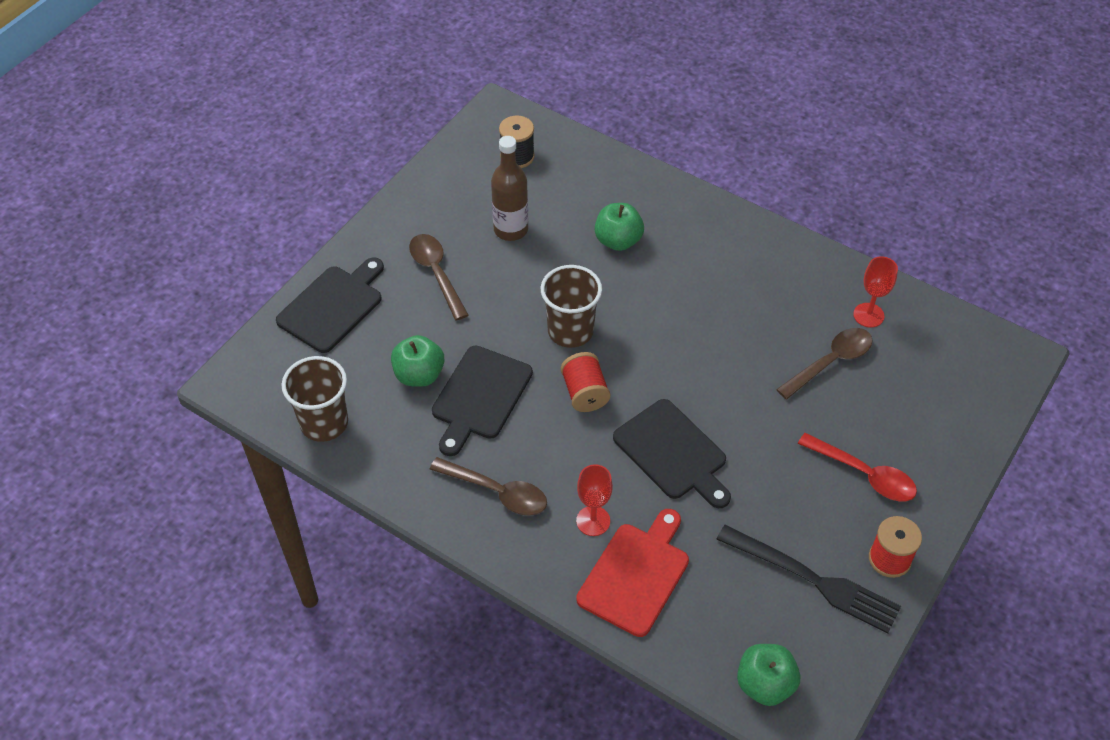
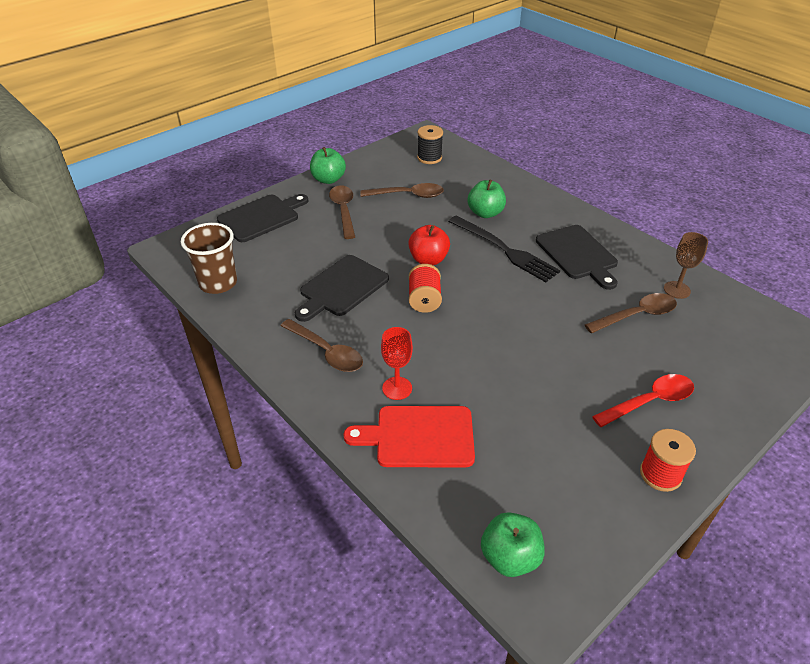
camera: 15 degrees right, 10 degrees down
green apple [391,335,444,387] -> green apple moved to [310,147,346,184]
brown bottle [491,136,528,241] -> brown spoon [360,183,444,198]
brown cup [541,265,602,348] -> red apple [408,225,450,265]
red cutting board [576,509,689,637] -> red cutting board turned 135 degrees counterclockwise [343,406,475,467]
black cutting board [613,399,731,508] -> black cutting board moved to [536,225,618,290]
black fork [716,525,901,634] -> black fork moved to [448,216,560,282]
red spoon [798,433,917,502] -> red spoon turned 75 degrees counterclockwise [592,374,694,427]
red goblet [853,256,898,327] -> brown goblet [664,232,708,299]

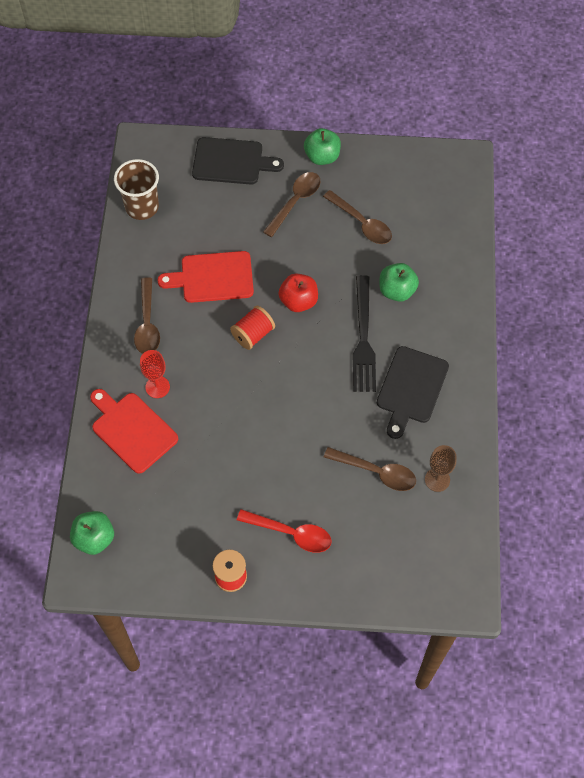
camera: 45 degrees right, 20 degrees up
black cutting board [295,255,389,322] -> red cutting board [157,251,254,303]
black spool [417,125,443,164] -> none

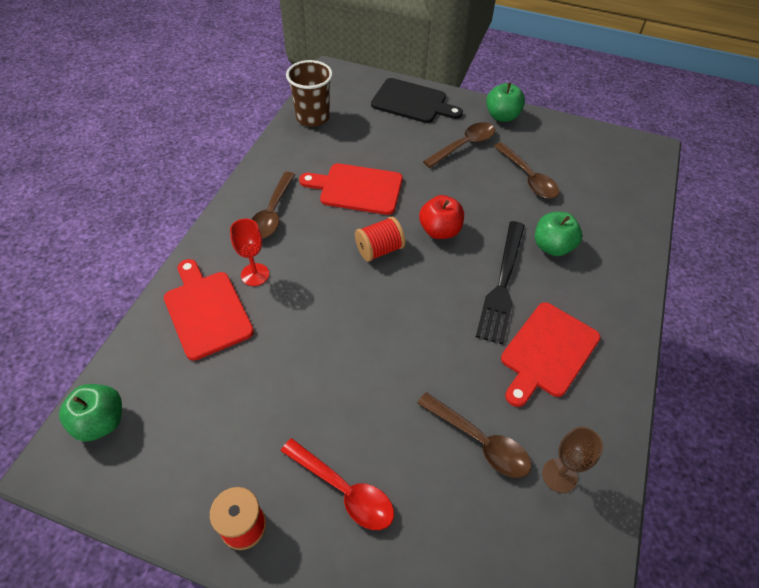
camera: 15 degrees right, 10 degrees down
black cutting board [377,346,449,439] -> red cutting board [501,302,601,407]

